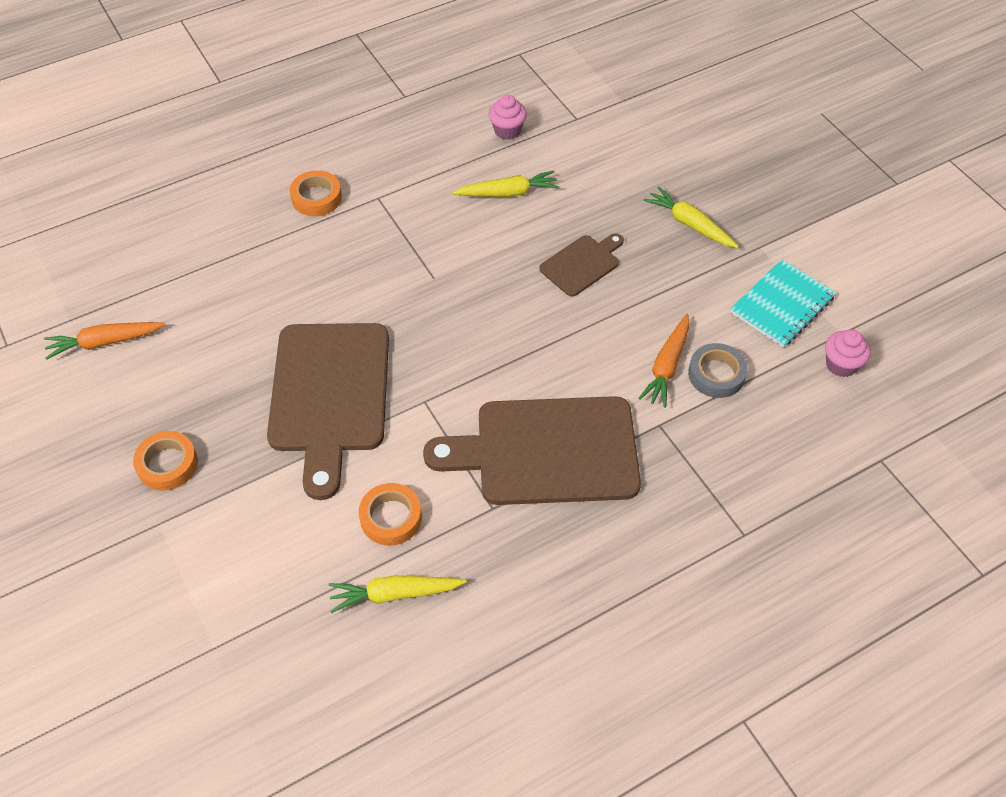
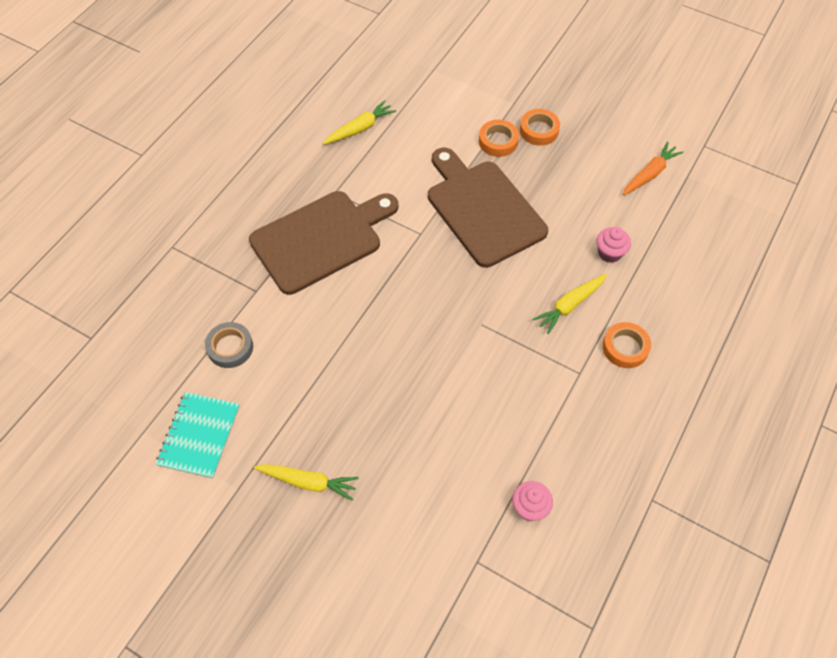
camera: 150 degrees right, 5 degrees up
orange tape [359,483,422,546] -> orange tape moved to [479,120,519,157]
yellow carrot [452,170,559,197] -> yellow carrot moved to [533,274,607,334]
brown cutting board [539,233,624,297] -> none
orange carrot [638,314,690,408] -> none
pink cupcake [825,330,871,377] -> pink cupcake moved to [597,227,631,263]

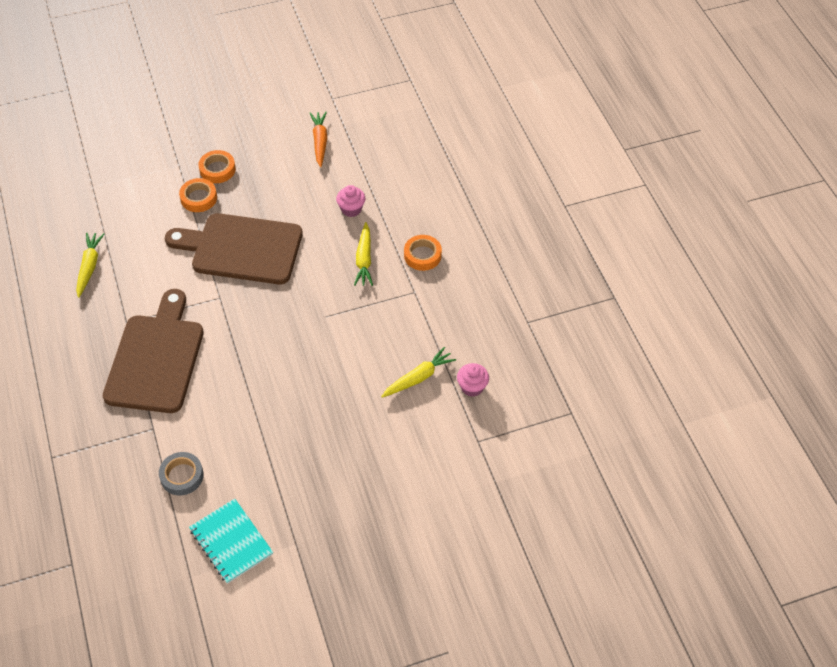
camera: 50 degrees left, 5 degrees down
yellow carrot [254,464,359,501] -> yellow carrot moved to [381,347,456,398]

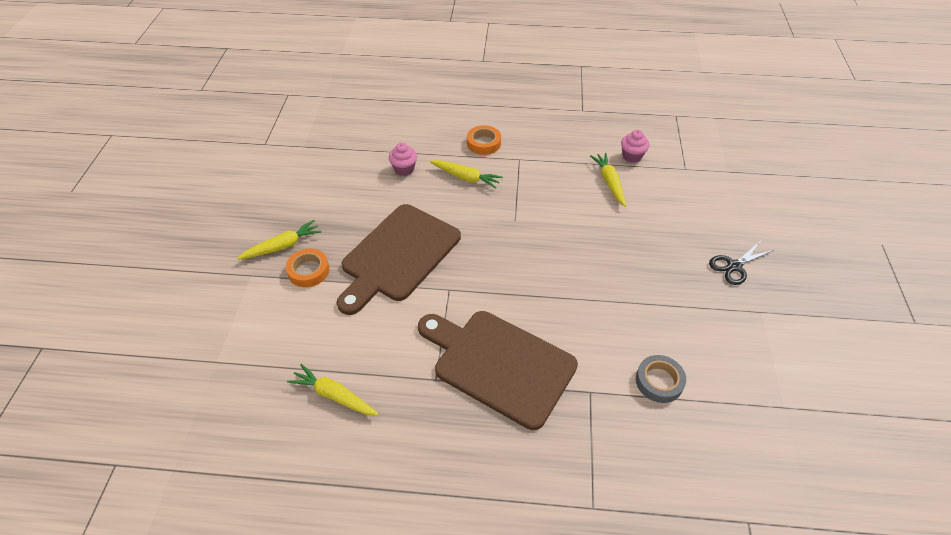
camera: 65 degrees left, 5 degrees down
turquoise notebook [189,499,273,584] -> none
orange tape [198,150,236,183] -> yellow carrot [237,220,321,260]
orange carrot [310,112,327,167] -> none
none -> black scissors [709,242,774,285]

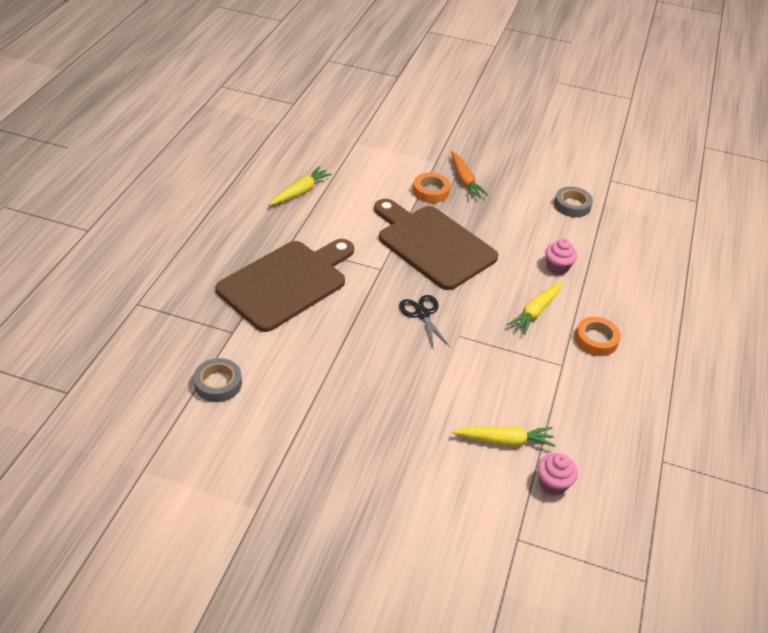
camera: 100 degrees right, 5 degrees down
yellow carrot [237,220,321,260] -> orange carrot [451,151,488,198]
black scissors [709,242,774,285] -> black scissors moved to [399,295,450,350]
none -> grey tape [554,187,593,217]

